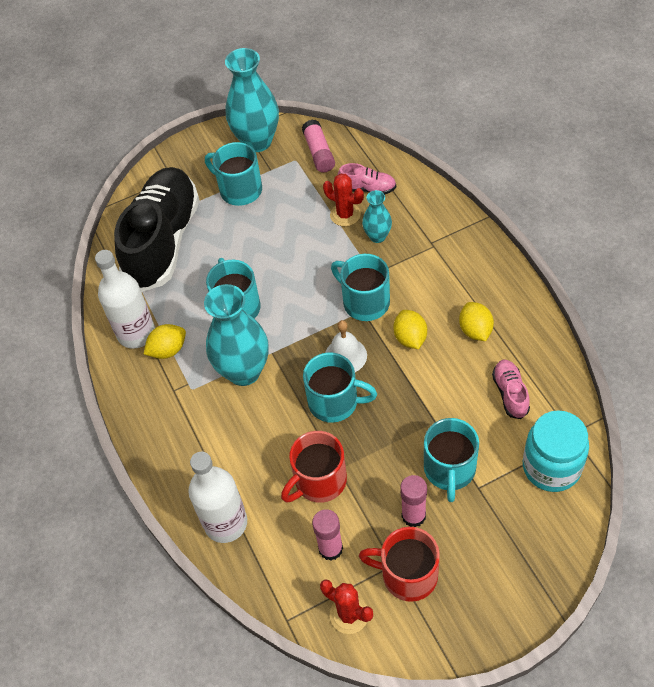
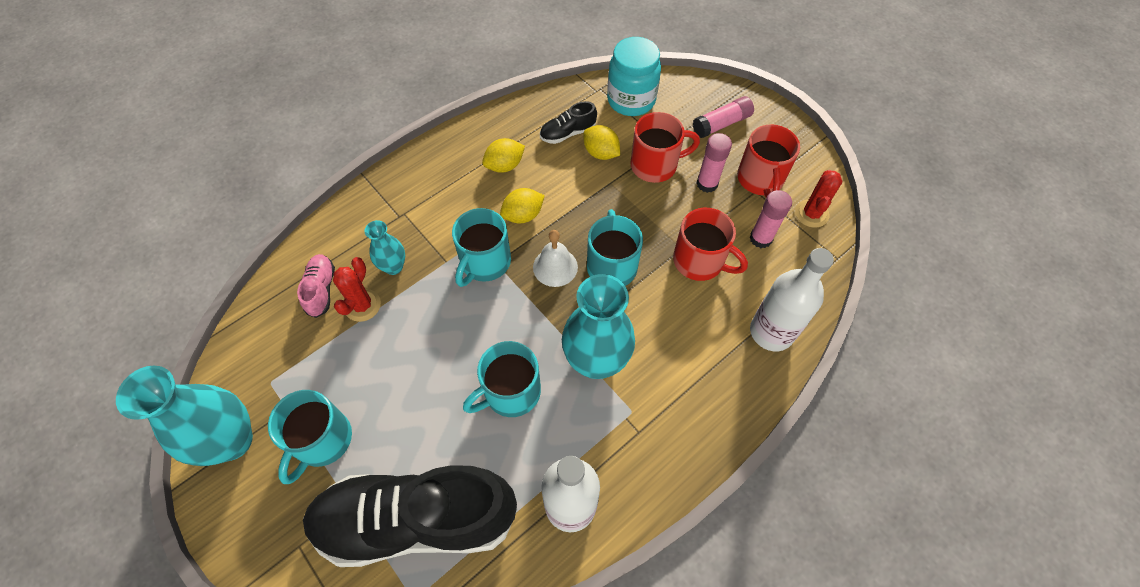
camera: 110 degrees left, 5 degrees up
yellow lemon [144,324,186,359] -> yellow lemon moved to [583,125,620,160]
pink glue stick [302,119,335,173] -> pink glue stick moved to [693,96,754,138]
turquoise mug [424,418,479,502] -> red mug [630,112,700,183]
pink shoe [492,360,530,419] -> black shoe [540,101,597,144]

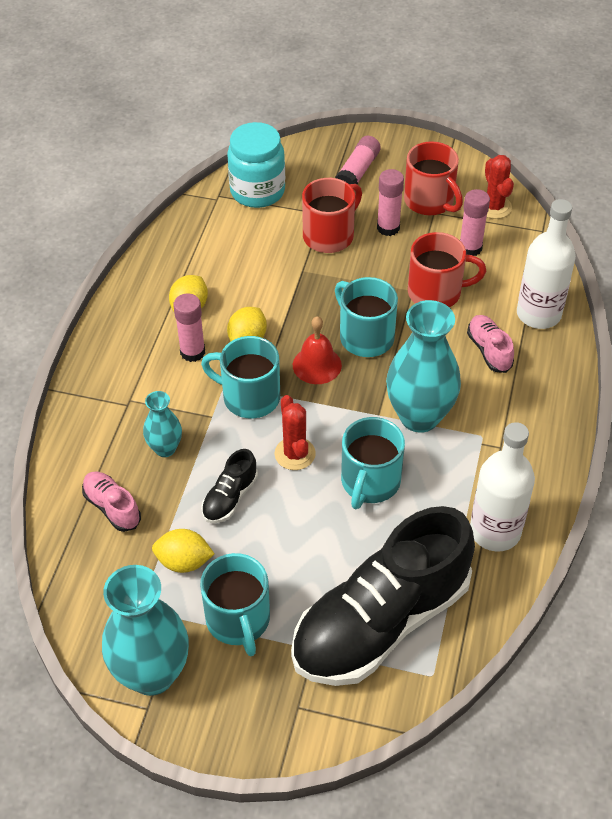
camera: 35 degrees left, 10 degrees down
red cactus [333,257,381,322] -> red cactus moved to [275,395,316,470]
turquoise mug [452,208,511,287] -> turquoise mug turned 120 degrees clockwise [201,336,280,419]
white bell [533,230,578,287] -> red bell [293,316,342,384]
black shoe [540,101,597,144] -> black shoe moved to [201,449,258,523]
yellow lemon [583,125,620,160] -> yellow lemon moved to [152,529,215,573]
none -> pink glue stick [173,293,205,362]
none -> pink shoe [467,315,514,373]

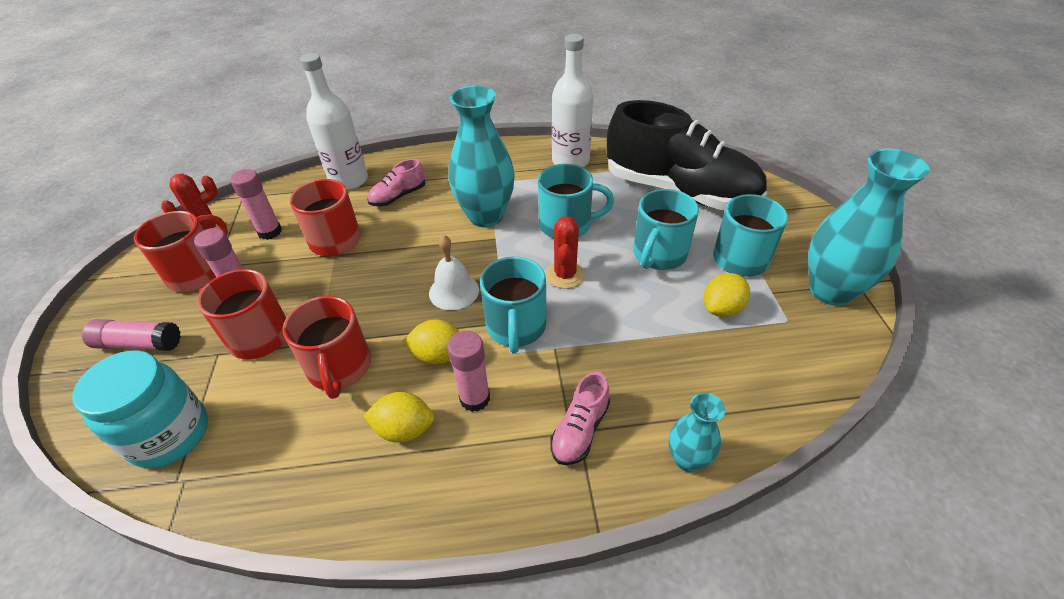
camera: 110 degrees left, 5 degrees down
pink shoe [82,472,141,532] -> pink shoe moved to [550,372,610,465]
turquoise vase [143,391,182,457] -> turquoise vase moved to [669,393,725,472]
yellow lemon [152,529,215,573] -> yellow lemon turned 60 degrees clockwise [704,273,750,317]
black shoe [201,449,258,523] -> none
red cactus [275,395,316,470] -> red cactus turned 45 degrees counterclockwise [546,216,585,289]
red bell [293,316,342,384] -> white bell [429,235,479,310]
turquoise mug [335,277,398,357] -> turquoise mug moved to [633,189,699,270]
none -> red mug [283,296,371,399]

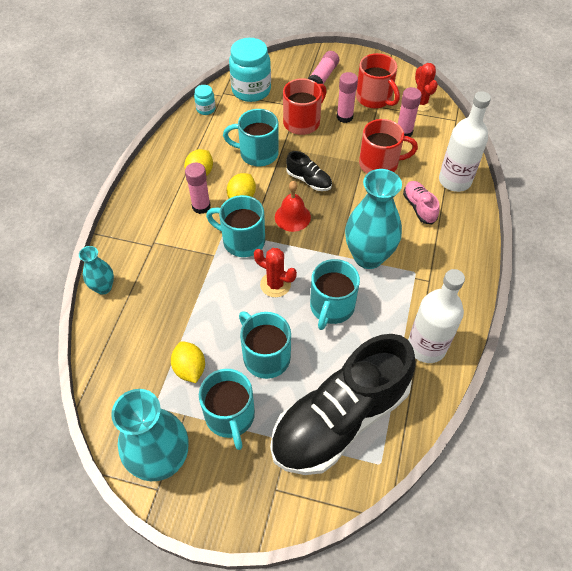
camera: 110 degrees right, 10 degrees up
red mug [283,296,371,399] -> turquoise mug [223,109,279,166]
white bell [429,235,479,310] -> red bell [275,181,311,232]
pink shoe [550,372,610,465] -> none
none -> turquoise jar [194,85,216,115]
none -> black shoe [286,151,332,191]

